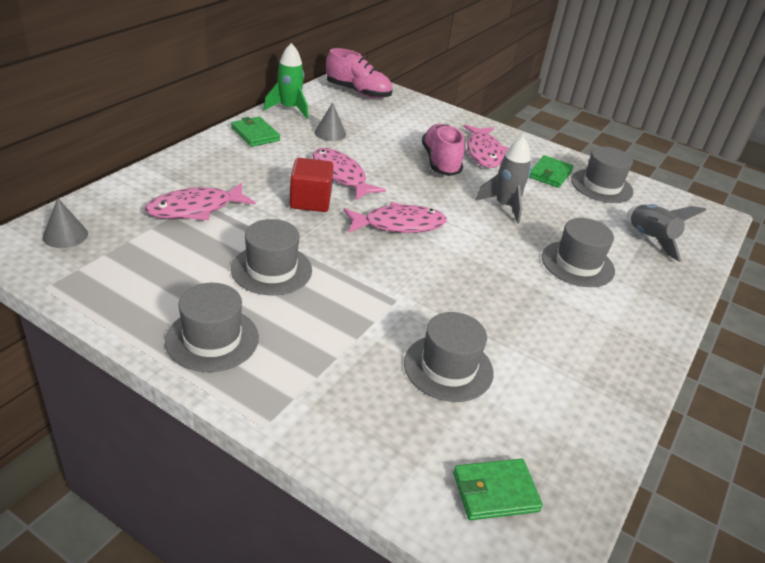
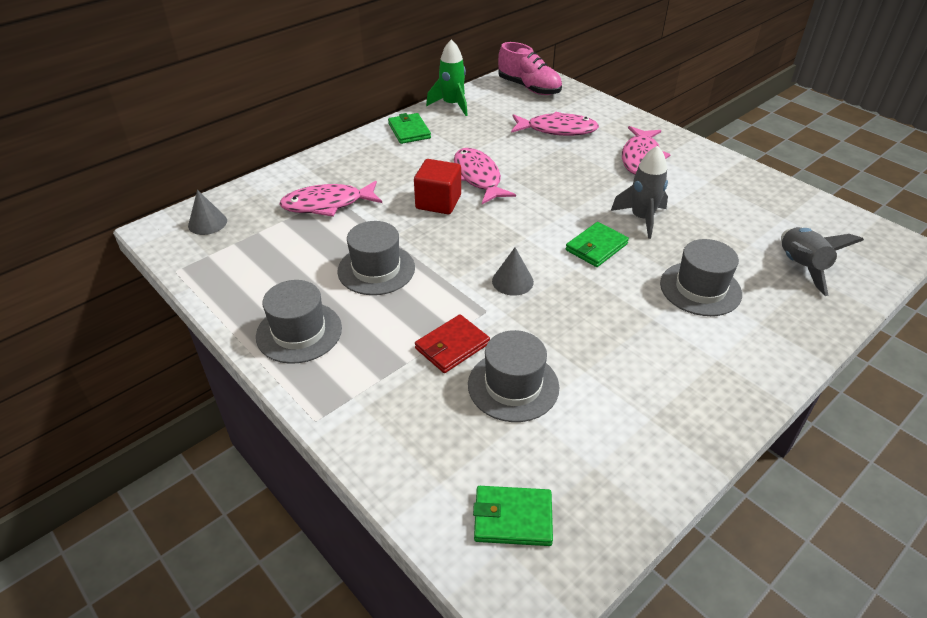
camera: 20 degrees right, 5 degrees up
grey cone [314,102,346,141] -> grey cone moved to [492,248,534,296]
pink fish [343,202,447,233] -> pink fish moved to [511,111,599,136]
pink shoe [422,124,465,176] -> none
green wallet [529,155,574,188] -> green wallet moved to [566,222,629,267]
grey hat [571,146,633,203] -> none
none -> red wallet [415,314,490,373]

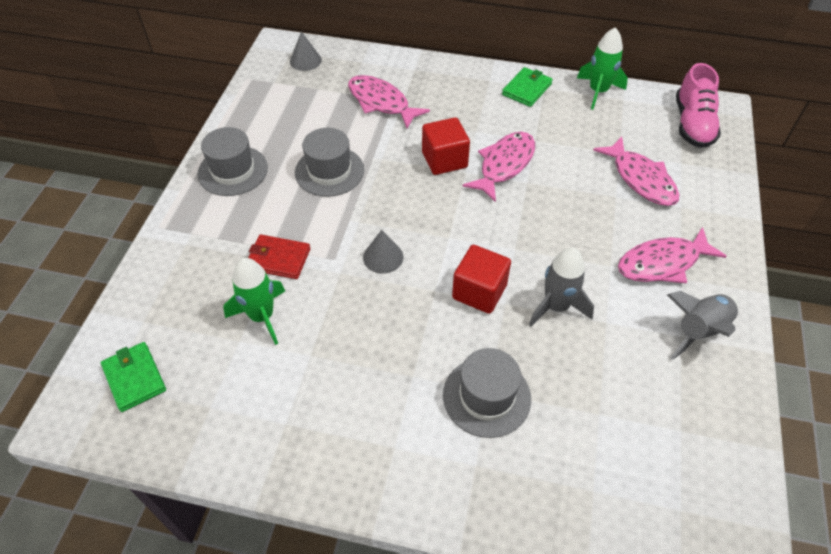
camera: 55 degrees right, 10 degrees up
grey hat [468,330,559,422] -> green rocket [223,258,285,345]
green wallet [566,222,629,267] -> red cube [452,245,511,314]
grey rocket [781,227,864,296] -> grey rocket moved to [667,291,739,360]

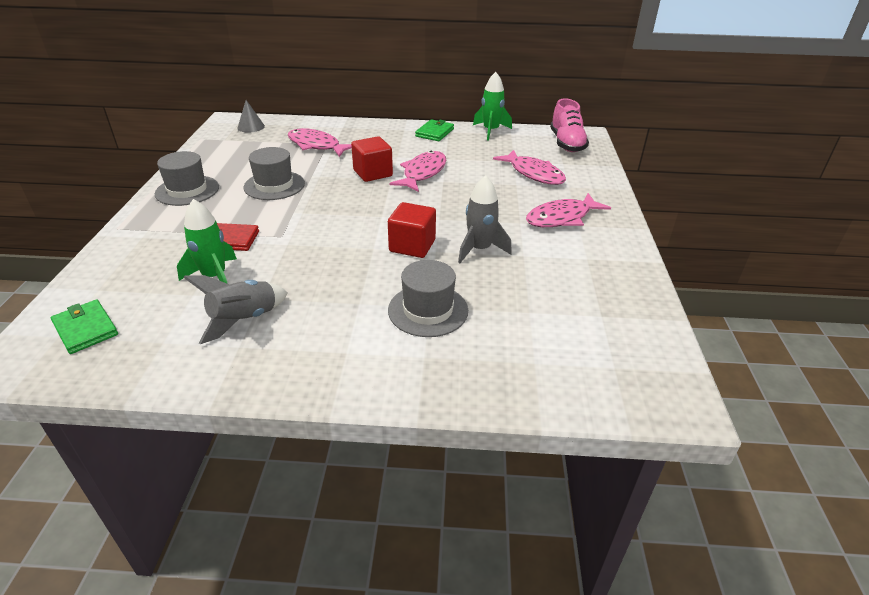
camera: 10 degrees left, 15 degrees down
grey cone [363,230,404,274] -> none
grey rocket [667,291,739,360] -> grey rocket moved to [184,275,288,344]

